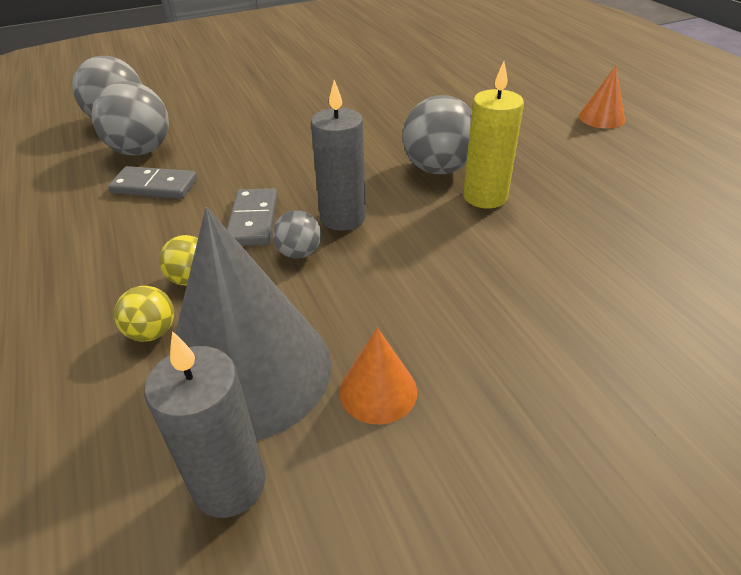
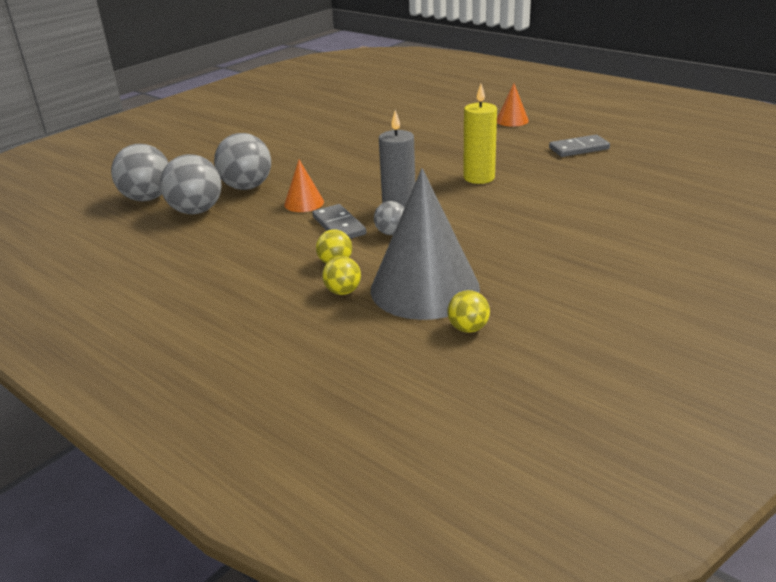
camera: 25 degrees left, 10 degrees down
grey domino [108,166,197,199] -> grey domino moved to [549,135,610,157]
grey candle [144,331,266,518] -> yellow ball [447,290,490,333]
orange cone [339,328,417,425] -> orange cone moved to [284,160,324,212]
grey ball [403,95,472,174] -> grey ball moved to [214,133,271,190]

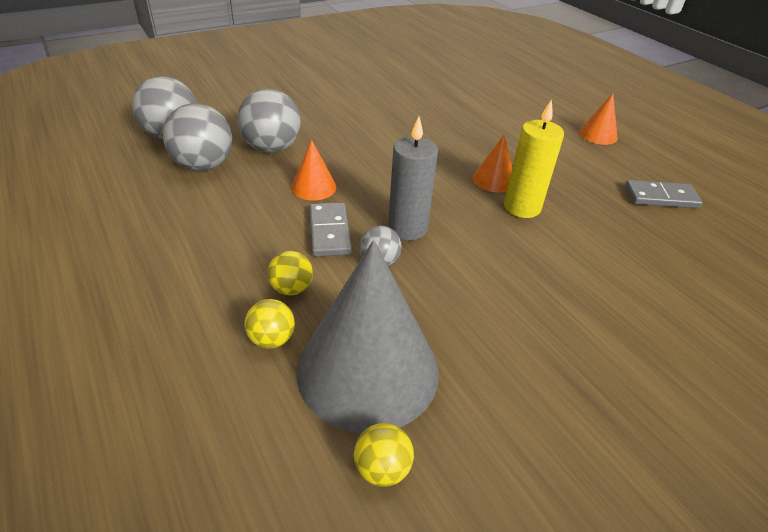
camera: 15 degrees right, 10 degrees up
none -> orange cone [473,135,512,193]

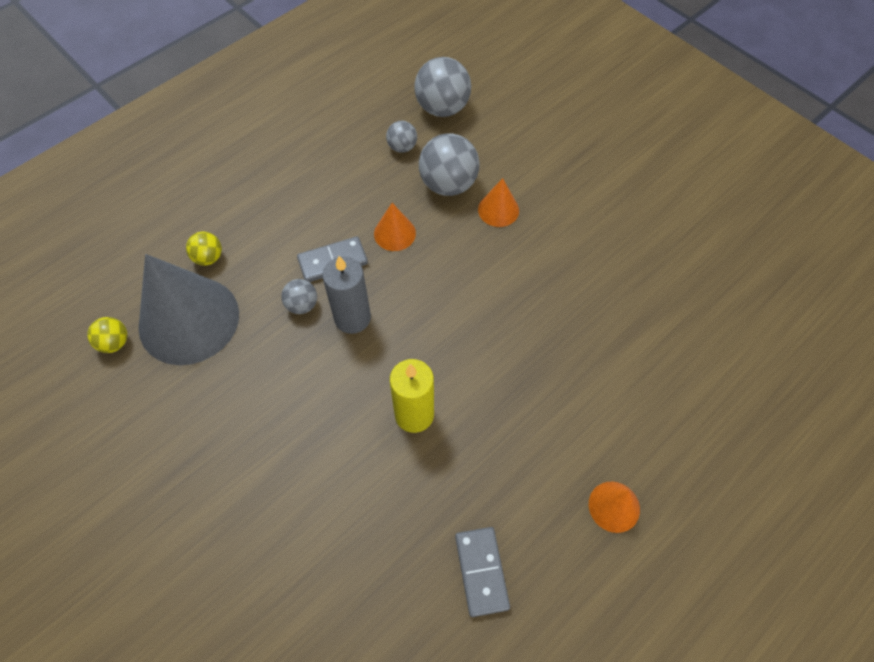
camera: 80 degrees right, 20 degrees up
grey ball [163,103,232,171] -> grey ball [386,121,417,153], size x0.53
yellow ball [267,251,313,295] -> none
orange cone [473,135,512,193] -> orange cone moved to [478,178,519,227]

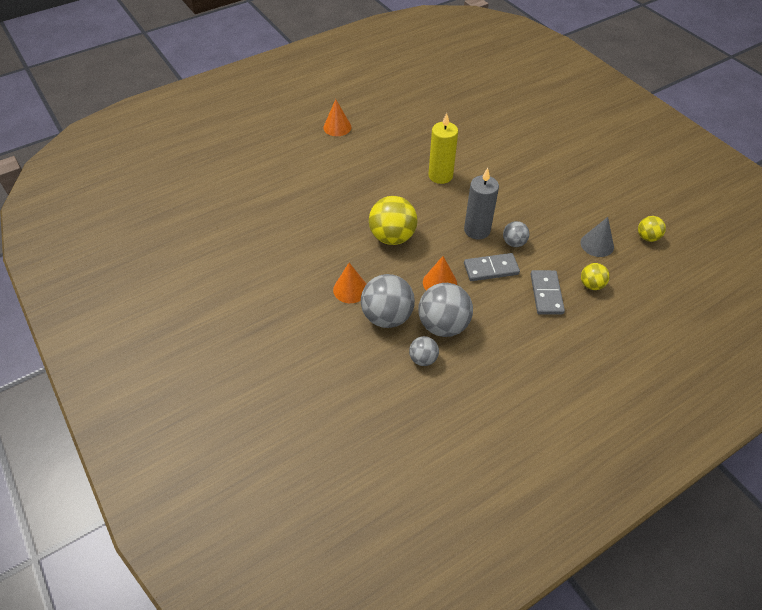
camera: 170 degrees left, 10 degrees down
grey cone [138,254,239,365] -> grey cone [580,217,614,257], size x0.45
grey ball [414,57,471,117] -> grey ball moved to [418,283,473,337]
grey domino [455,527,510,617] -> grey domino moved to [530,270,565,315]
none -> yellow ball [369,196,418,245]

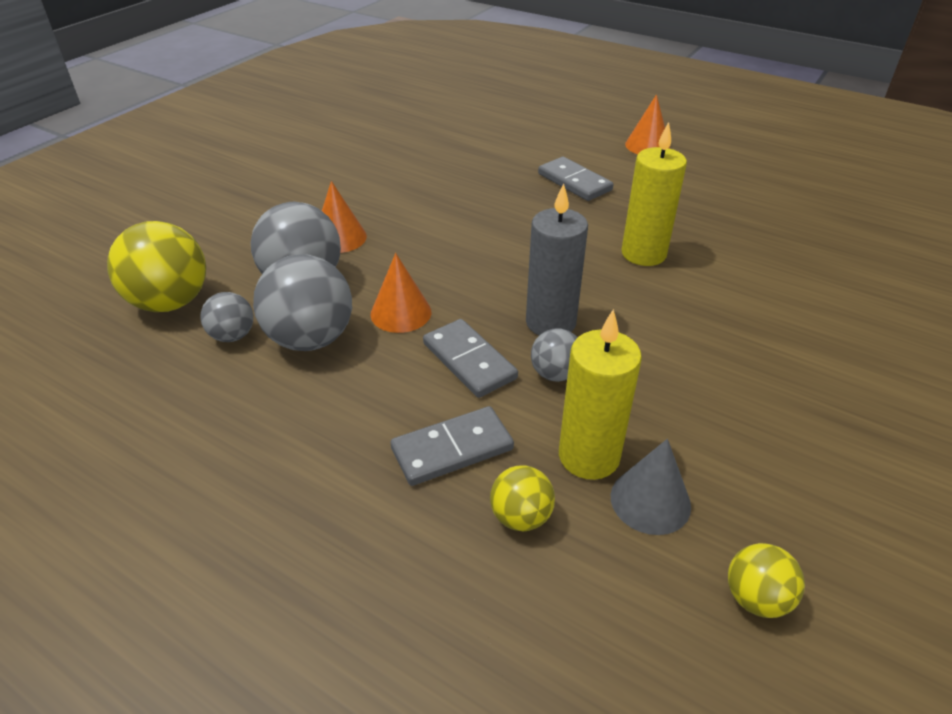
camera: 65 degrees right, 10 degrees down
yellow ball [369,196,418,245] -> yellow ball moved to [107,221,206,312]
none -> grey domino [538,157,614,201]
none -> yellow candle [559,309,642,480]

